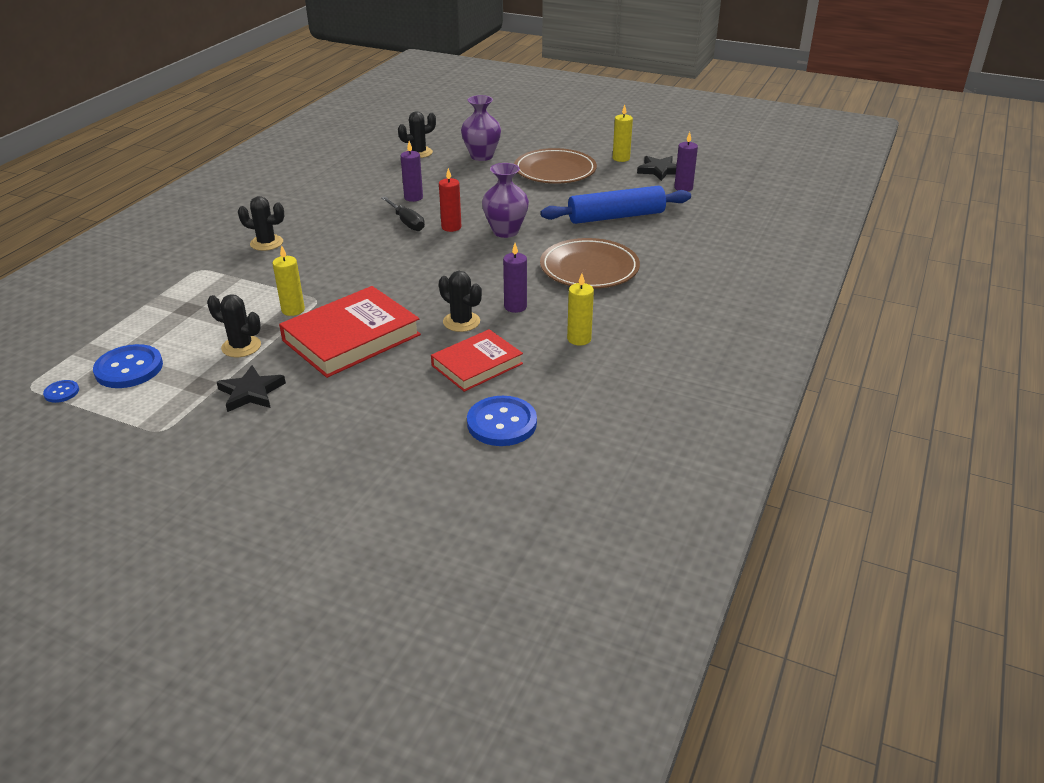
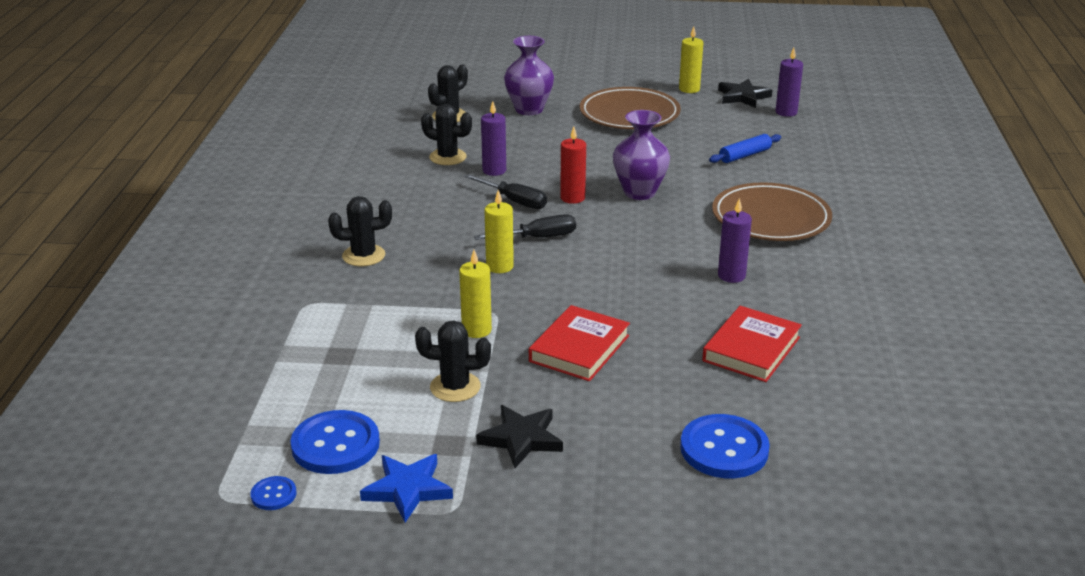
camera: 20 degrees left, 5 degrees down
red book [279,286,421,378] -> red book [529,305,630,381], size x0.64
black cactus [439,271,482,332] -> black cactus moved to [421,104,472,165]
blue button [467,396,537,446] -> blue button moved to [680,414,770,478]
blue rolling pin [541,186,691,224] -> blue rolling pin [709,134,781,163], size x0.50
yellow candle [567,274,594,346] -> yellow candle moved to [485,190,514,273]
none -> blue star [360,454,453,523]
none -> black screwdriver [474,214,576,240]

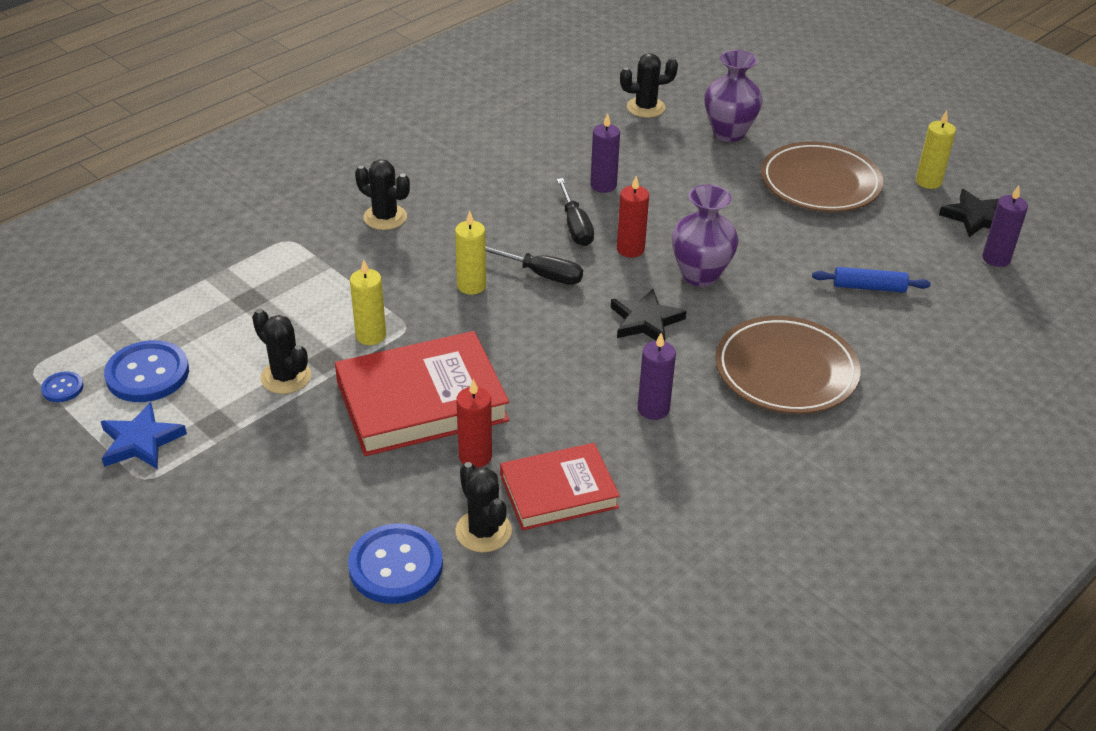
camera: 40 degrees right, 10 degrees up
black cactus [421,104,472,165] -> black cactus moved to [455,462,512,552]
black star [476,405,563,468] -> black star moved to [611,289,687,341]
red book [529,305,630,381] -> red book [335,331,509,456], size x1.57
none -> red candle [456,379,492,468]

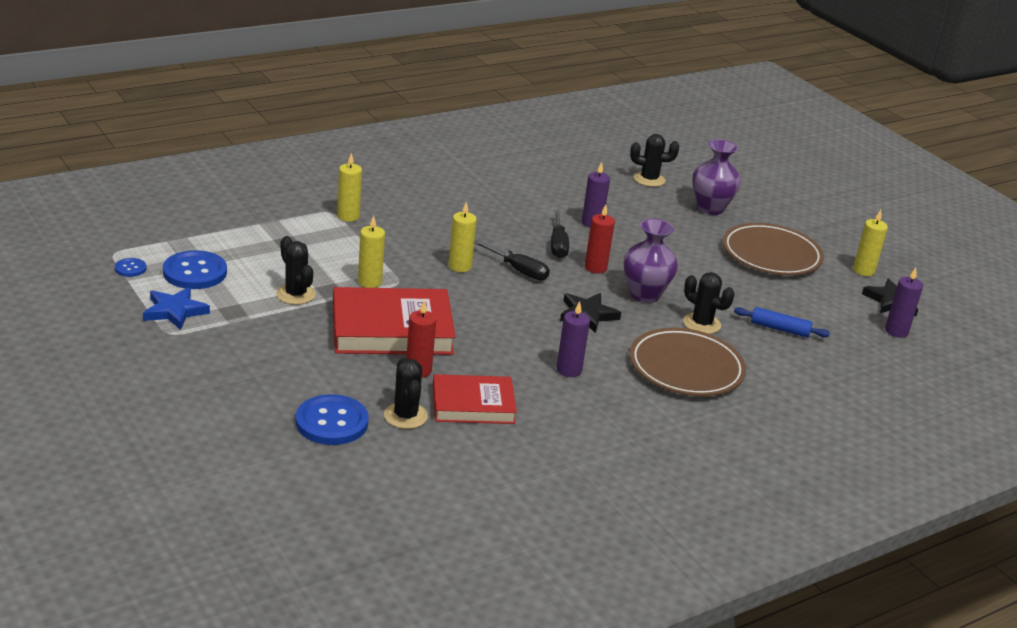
camera: 10 degrees right, 10 degrees down
black cactus [355,159,410,230] -> black cactus moved to [683,272,734,334]
none -> yellow candle [337,153,362,222]

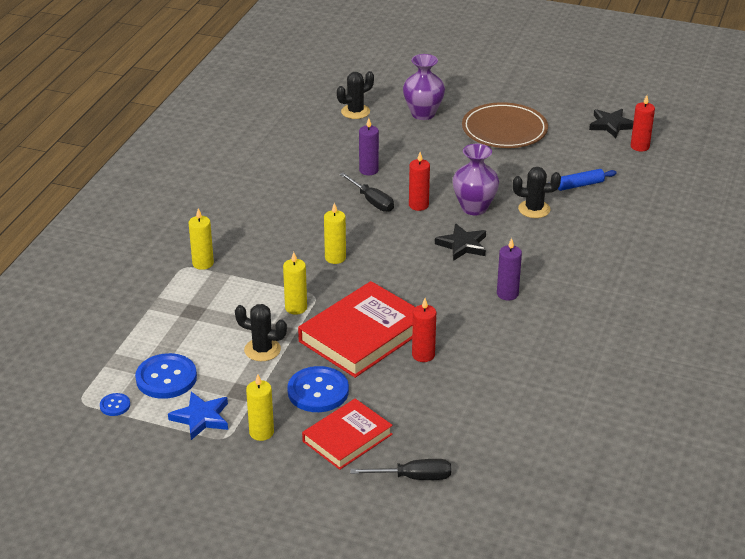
camera: 35 degrees left, 5 degrees up
blue button [296,394,369,445] -> blue button moved to [287,366,349,412]
black cactus [384,358,428,429] -> none
red book [433,374,517,424] -> red book moved to [302,399,393,470]
black screwdriver [474,240,550,281] -> black screwdriver moved to [350,459,451,480]
brown plate [630,328,746,396] -> none
yellow candle [853,210,888,276] -> yellow candle moved to [246,375,274,441]
purple candle [885,268,923,338] -> red candle [631,95,655,151]

